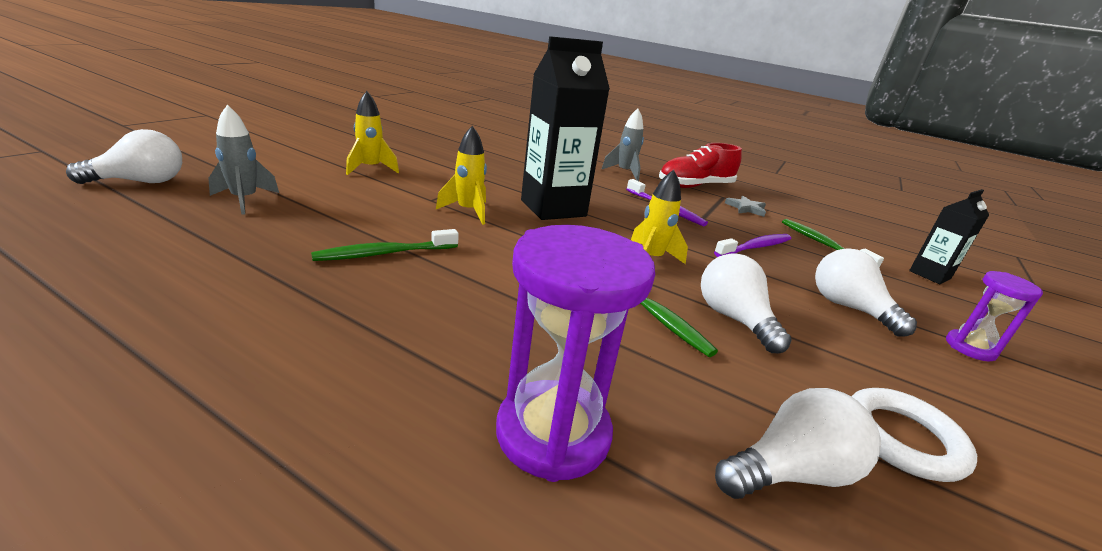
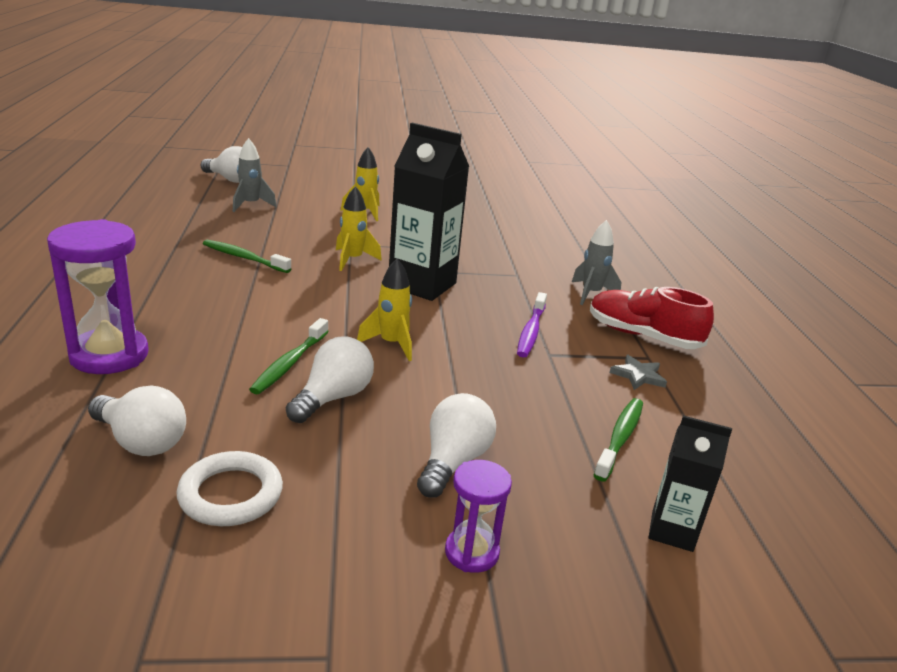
camera: 55 degrees right, 0 degrees up
purple toothbrush [714,234,791,257] -> none

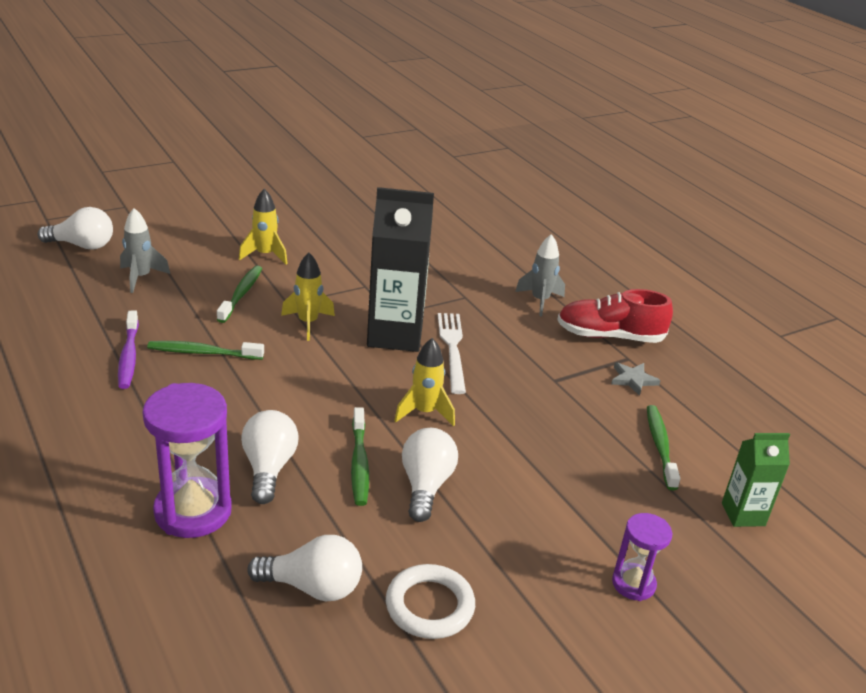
camera: 25 degrees left, 5 degrees up
white light bulb [417,393,496,498] -> white light bulb moved to [241,410,299,504]
purple toothbrush [517,292,547,358] -> purple toothbrush moved to [118,311,139,389]
black carton [649,416,732,552] -> green carton [722,433,790,527]
none -> green toothbrush [217,265,262,323]
none -> white fork [438,313,466,394]

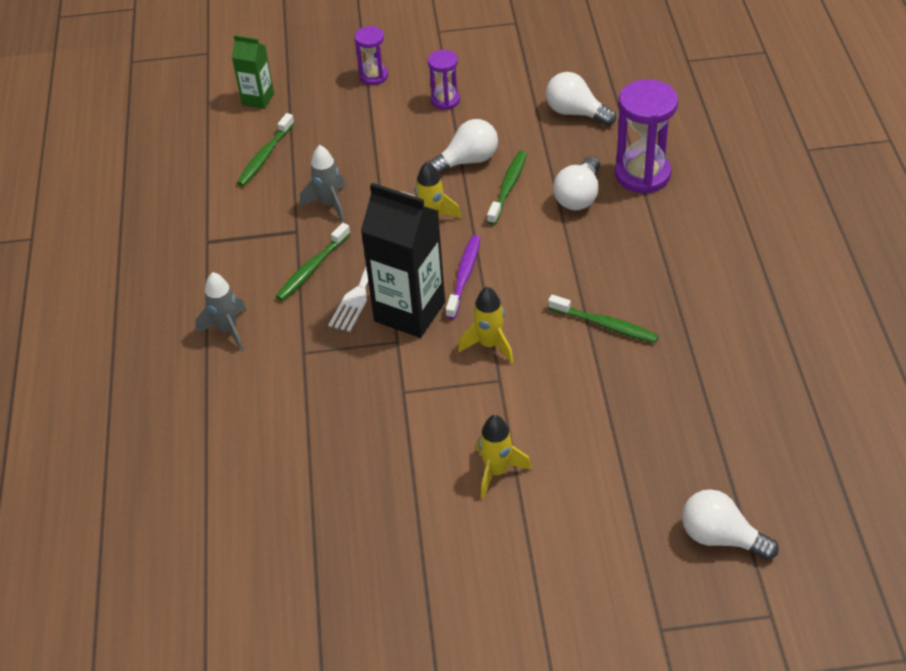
camera: 150 degrees left, 15 degrees up
purple toothbrush [118,311,139,389] -> purple toothbrush moved to [446,235,480,319]
grey rocket [120,208,170,293] -> grey rocket moved to [300,145,345,222]
green toothbrush [217,265,262,323] -> green toothbrush moved to [276,223,351,301]
white ring [386,564,475,639] -> none
white light bulb [402,428,458,522] -> white light bulb turned 150 degrees counterclockwise [429,119,498,174]
red shoe [557,289,673,343] -> none
grey star [611,362,661,396] -> none
none -> purple hourglass [428,50,460,110]

